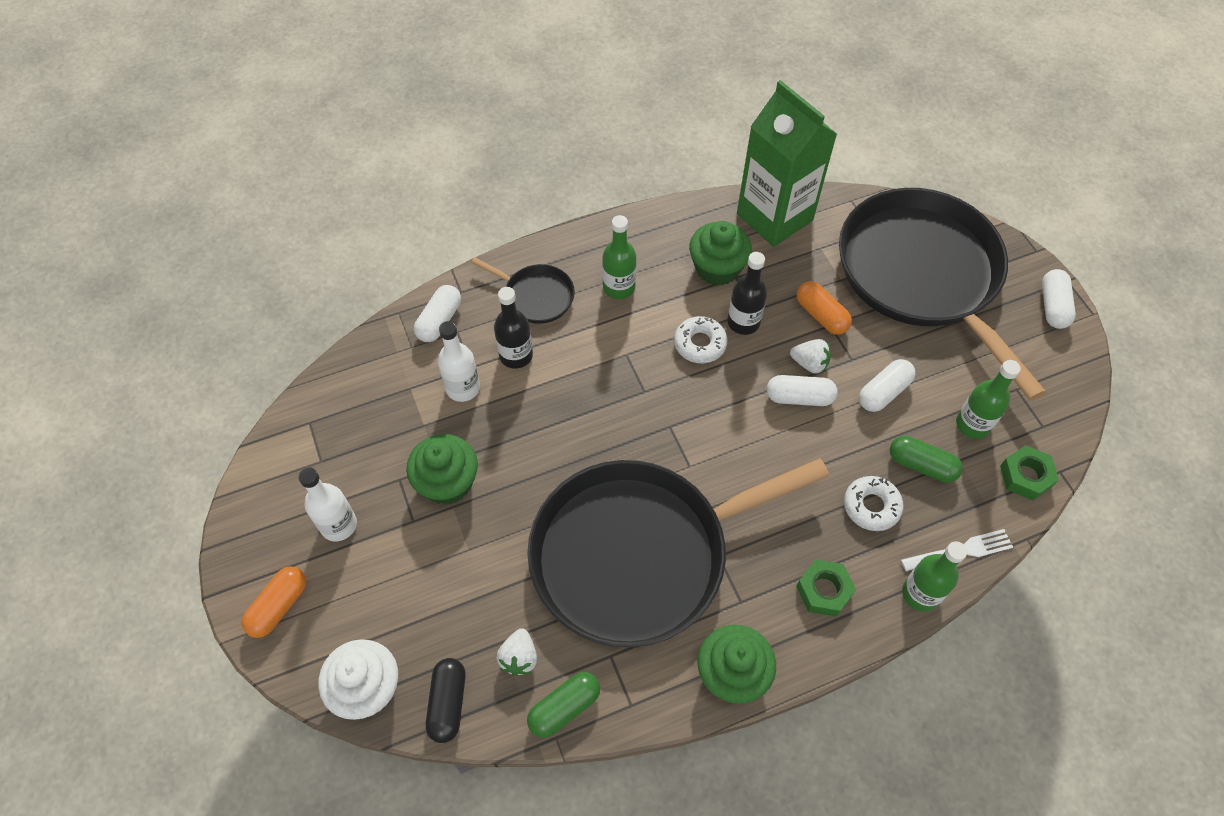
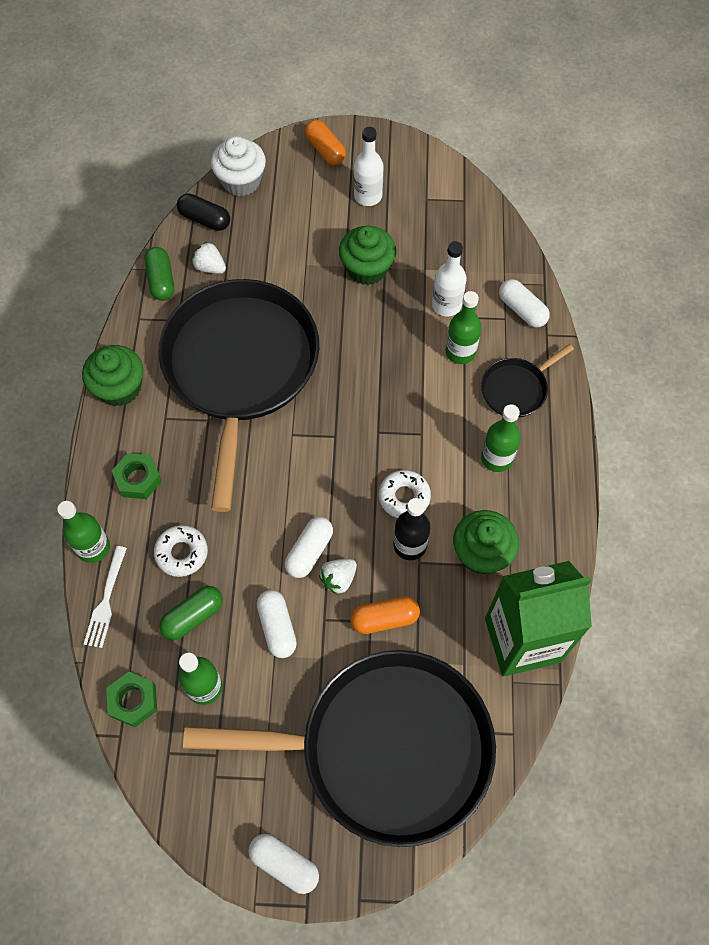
camera: 115 degrees right, 5 degrees up
black bottle [494,287,533,369] -> green bottle [446,291,482,364]

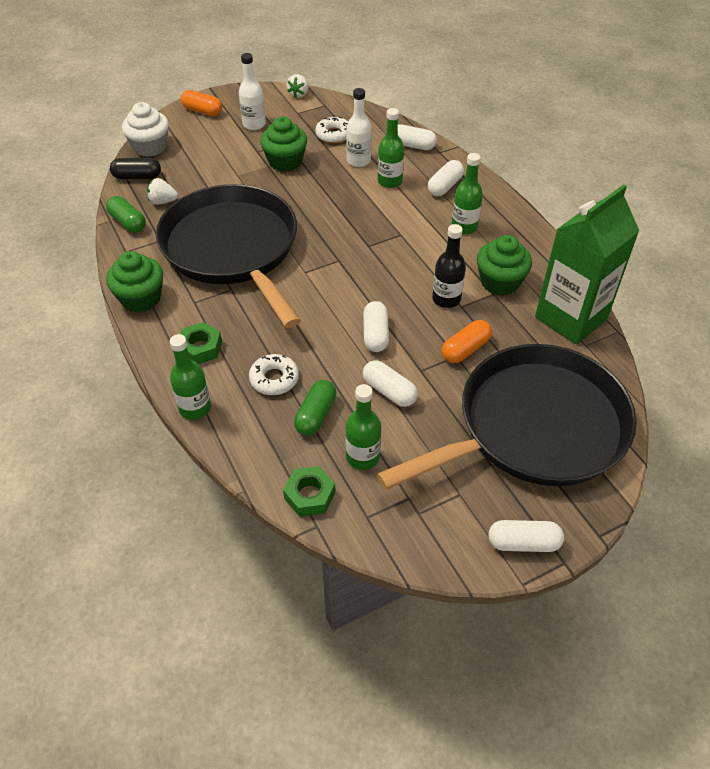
camera: 30 degrees left, 15 degrees down
white fork [84,546,127,648] -> none
white strawberry [319,559,357,595] -> white strawberry moved to [287,74,308,98]
white donut [379,470,431,518] -> white donut moved to [315,117,348,143]
black pan [481,344,574,418] -> white capsule [428,160,464,196]

